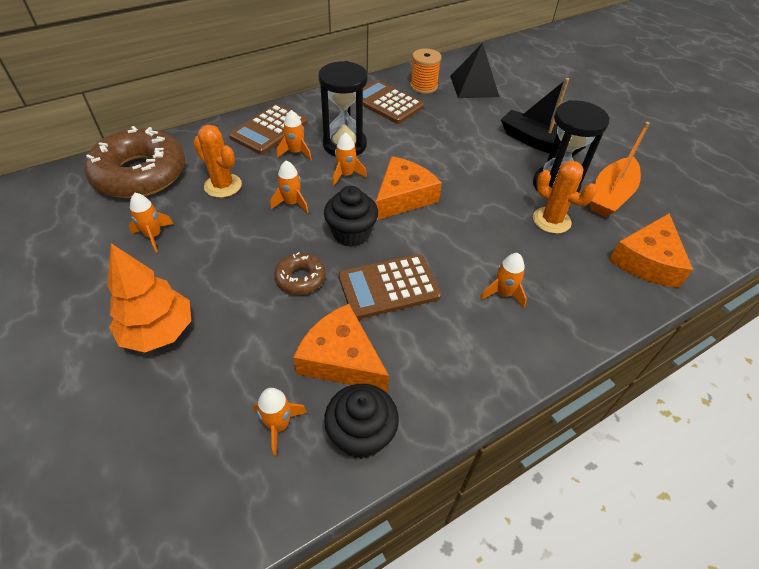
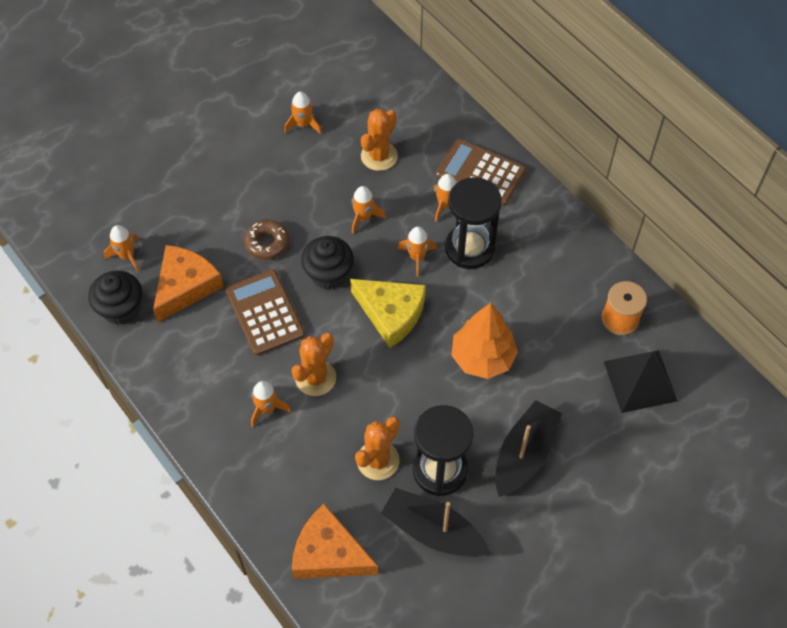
camera: 85 degrees right, 10 degrees up
brown donut [84,126,185,198] -> none
orange tree [107,243,191,352] -> orange tree moved to [452,303,518,379]
brown calculator [355,80,424,124] -> none
orange cheese [376,156,442,220] -> yellow cheese [350,279,426,348]
orange boat [589,122,650,217] -> black boat [381,488,490,557]
none -> orange cactus [291,333,336,396]

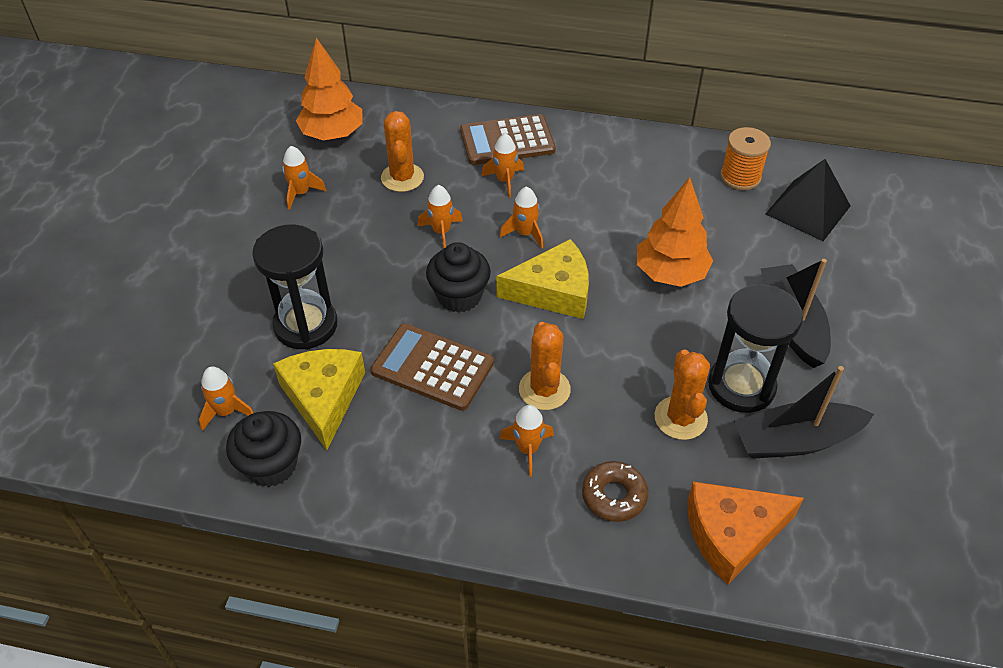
camera: 40 degrees left, 10 degrees down
orange cheese [153,245,224,322] -> yellow cheese [273,349,365,450]
brown donut [244,220,289,260] -> brown donut moved to [582,461,648,522]
black hourglass [445,177,502,269] -> black hourglass moved to [252,224,338,350]
none -> orange tree [296,38,363,141]

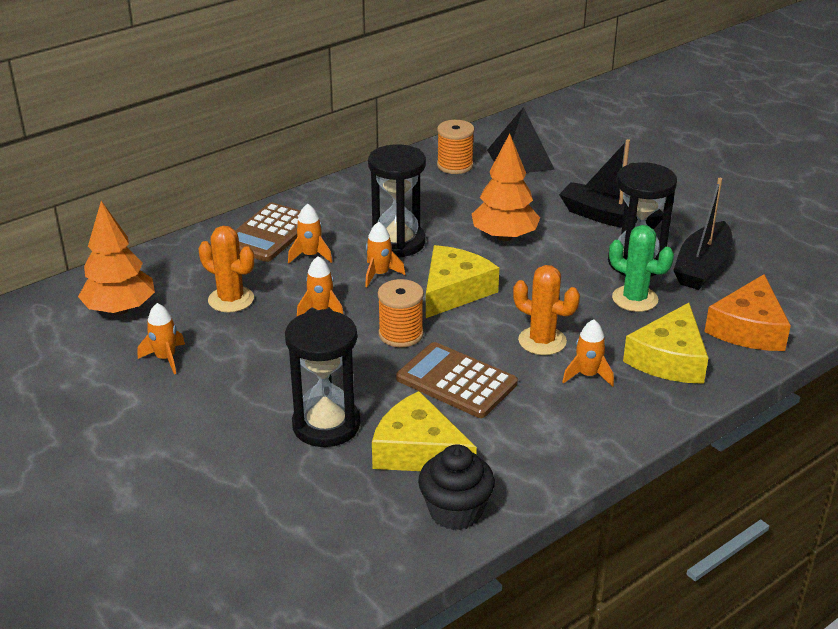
camera: 50 degrees left, 15 degrees down
orange rocket [199,366,253,431] -> none
brown calculator [371,323,494,411] -> brown calculator turned 60 degrees clockwise [396,342,518,418]
black cupcake [426,242,491,313] -> orange spool [378,279,424,347]
brown donut [582,461,648,522] -> yellow cheese [623,303,708,384]
orange cactus [655,349,710,440] -> green cactus [609,225,674,312]
none -> black hourglass [368,144,426,258]

